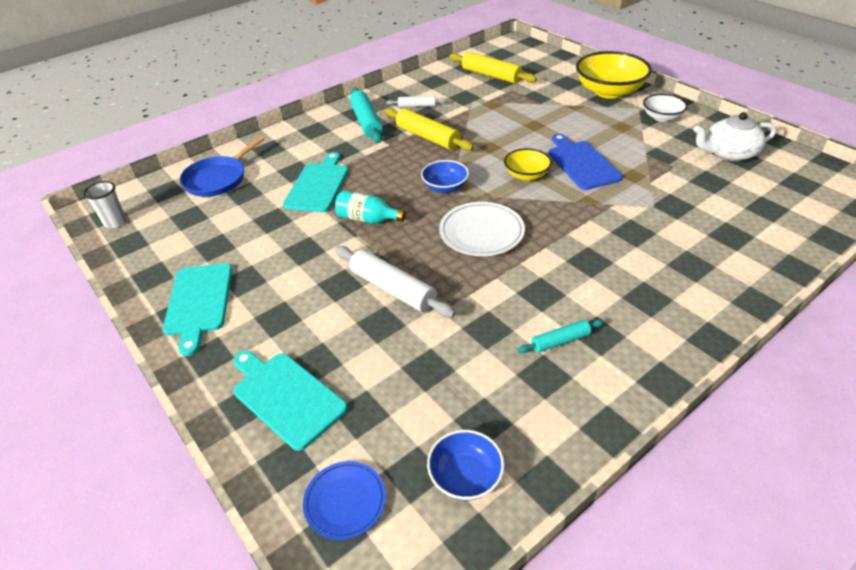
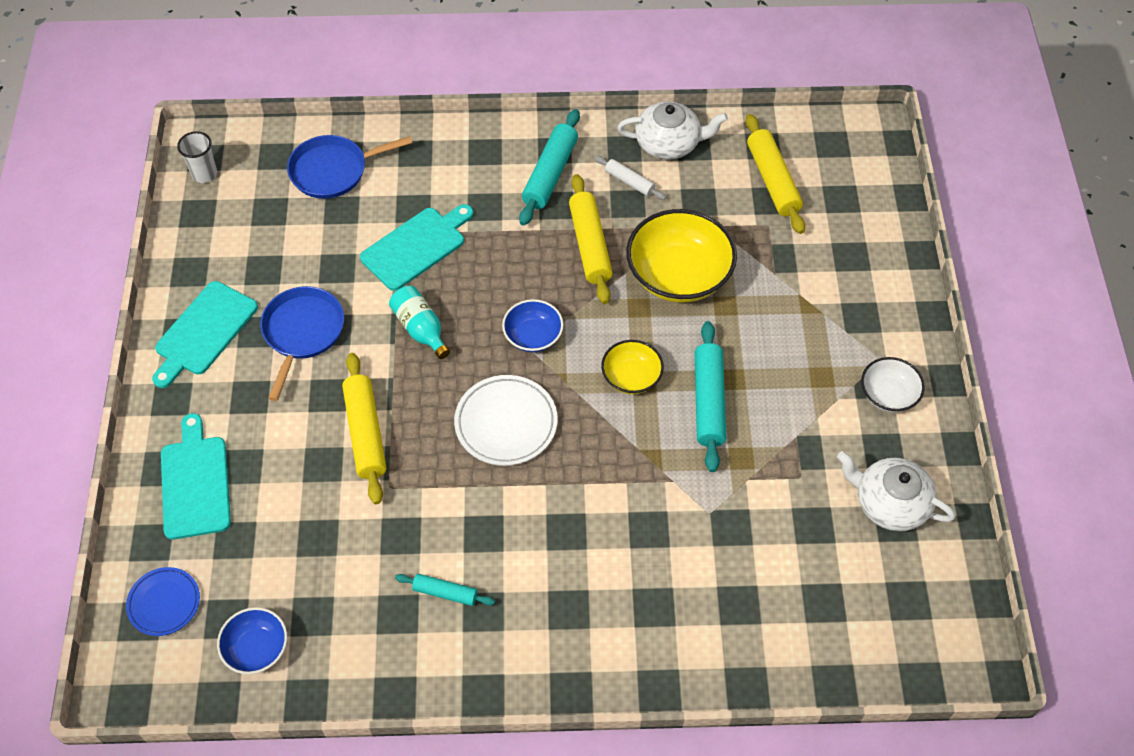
camera: 35 degrees right, 15 degrees up
white rolling pin [335,246,456,318] -> yellow rolling pin [342,353,387,504]
blue cutting board [548,134,623,190] -> turquoise rolling pin [695,321,726,472]
yellow bowl [576,51,652,99] -> yellow bowl moved to [626,209,737,302]
none -> blue pan [260,286,344,401]
none -> white teapot [617,101,728,160]

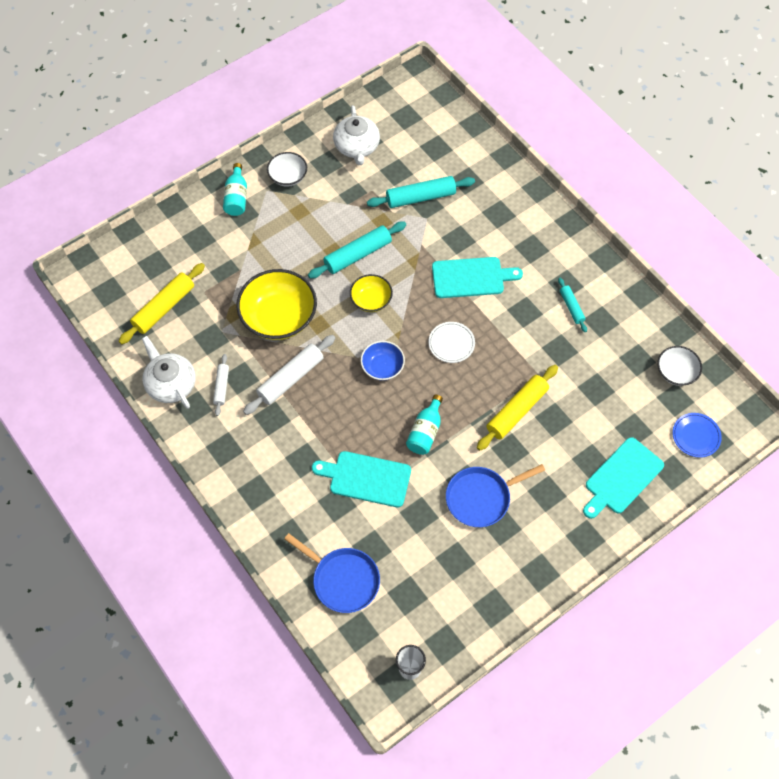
camera: 125 degrees left, 5 degrees up
turquoise cutting board [152,281,258,388] -> turquoise cutting board moved to [432,257,523,298]
blue bowl [217,607,287,674] -> white bowl [657,346,702,386]
white plate [454,375,558,466] -> white plate [429,322,475,363], size x0.66
turquoise rolling pin [519,109,580,226] -> turquoise rolling pin moved to [367,176,475,208]
yellow rolling pin [569,174,613,304] -> white rolling pin [243,335,335,415]
none -> turquoise bottle [223,163,247,216]

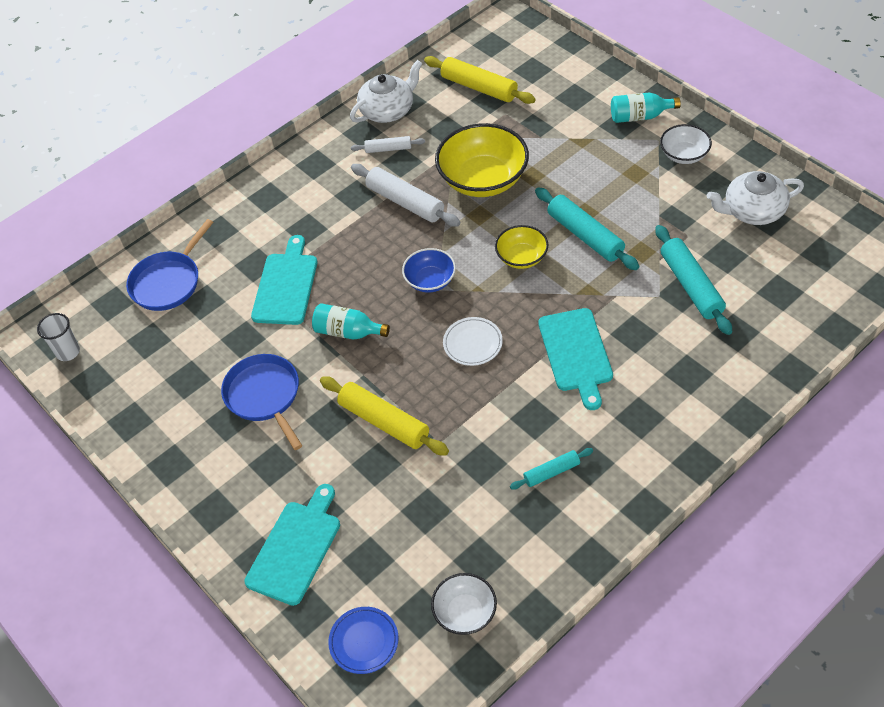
camera: 90 degrees right, 10 degrees down
turquoise cutting board [583,437,664,519] -> turquoise cutting board turned 75 degrees clockwise [244,484,340,606]

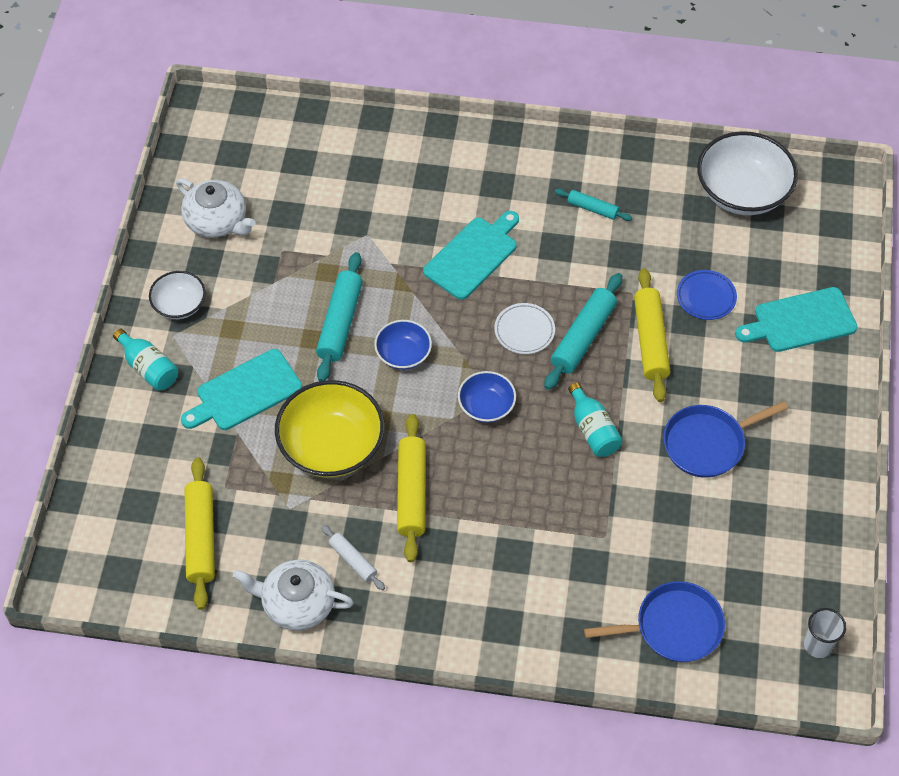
camera: 135 degrees left, 5 degrees up
blue pan [221,354,302,450] -> blue pan turned 45 degrees clockwise [663,401,788,478]
turquoise cutting board [251,235,318,325] -> turquoise cutting board moved to [181,349,302,430]
blue plate [328,607,399,674] -> blue plate moved to [677,270,737,320]
white rolling pin [351,164,460,227] -> yellow rolling pin [397,414,426,562]
white bowl [431,573,497,635] -> white bowl [697,131,798,215], size x1.84
yellow bowl [495,225,549,269] -> blue bowl [374,320,432,370]
turquoise rolling pin [655,225,732,335] -> turquoise rolling pin moved to [544,273,622,390]

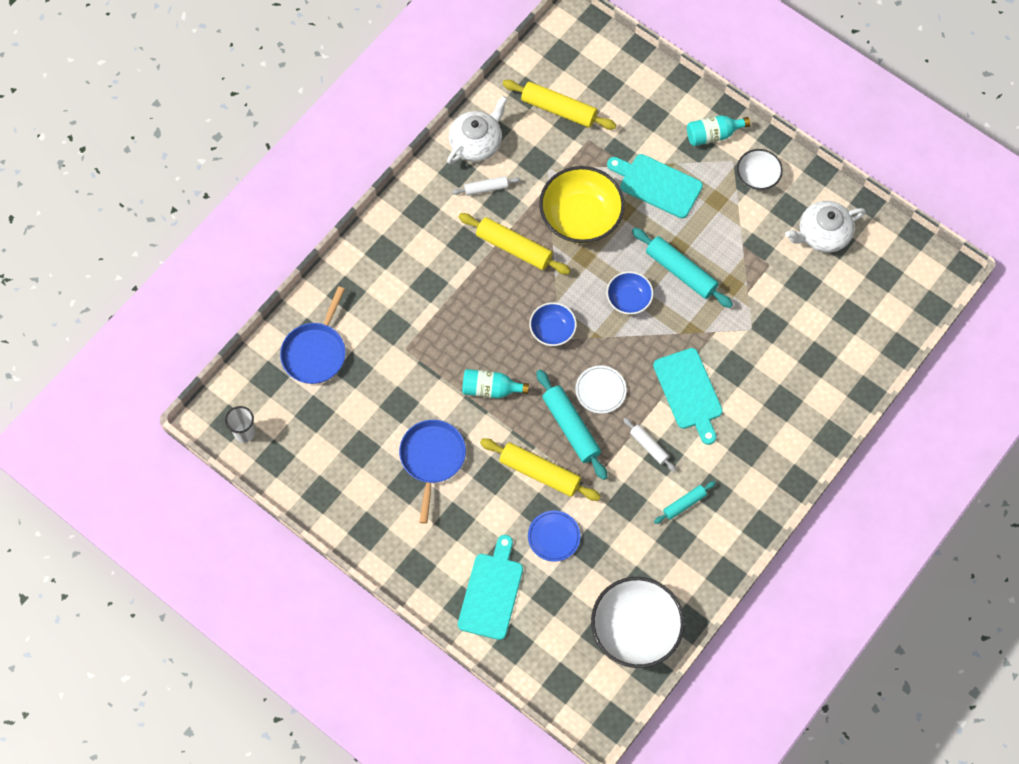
camera: 120 degrees right, 10 degrees up
turquoise cutting board [181,349,302,430] -> turquoise cutting board turned 60 degrees counterclockwise [607,154,703,218]
none -> white rolling pin [623,418,676,472]

